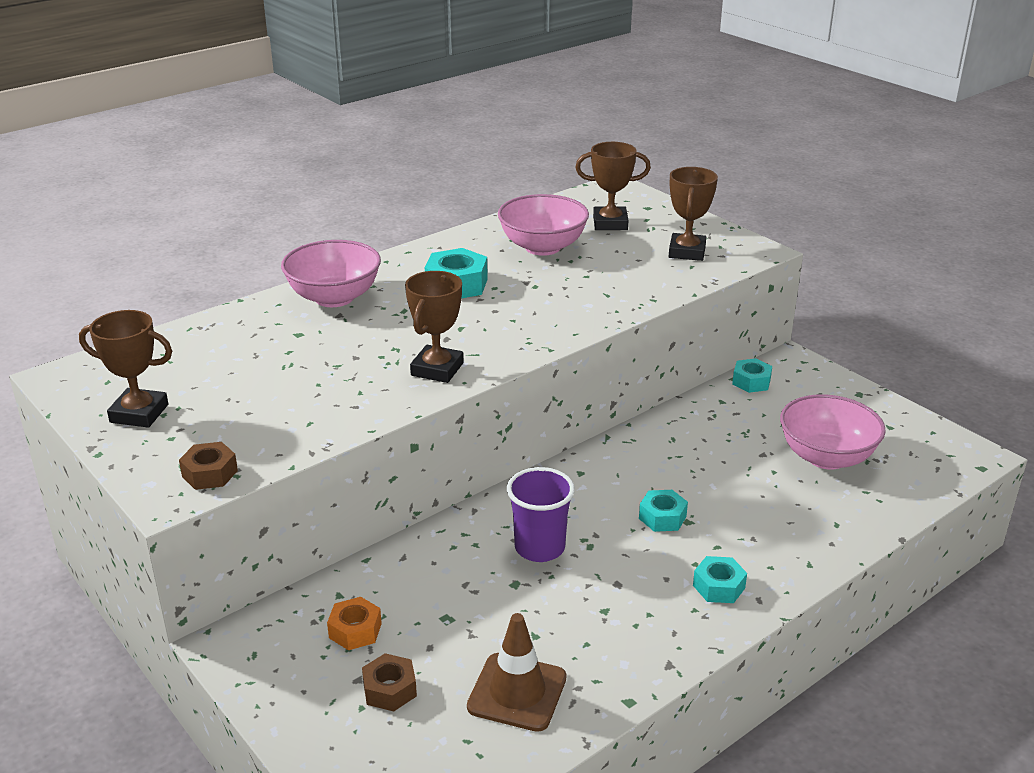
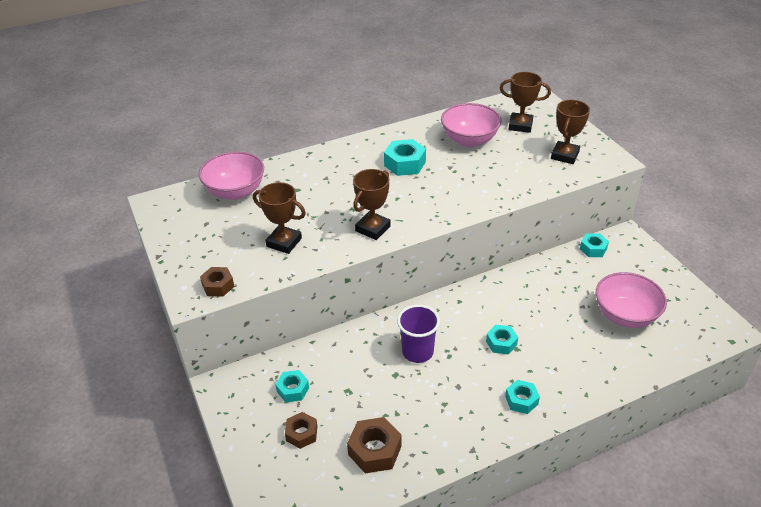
camera: 15 degrees right, 10 degrees up
brown trophy [79,310,172,428] -> brown trophy moved to [253,182,306,254]
pink bowl [281,240,381,307] -> pink bowl moved to [199,151,264,200]
orange nut [327,597,382,650] -> turquoise nut [275,370,309,402]
brown traffic cone [467,613,567,732] -> brown nut [347,417,401,473]

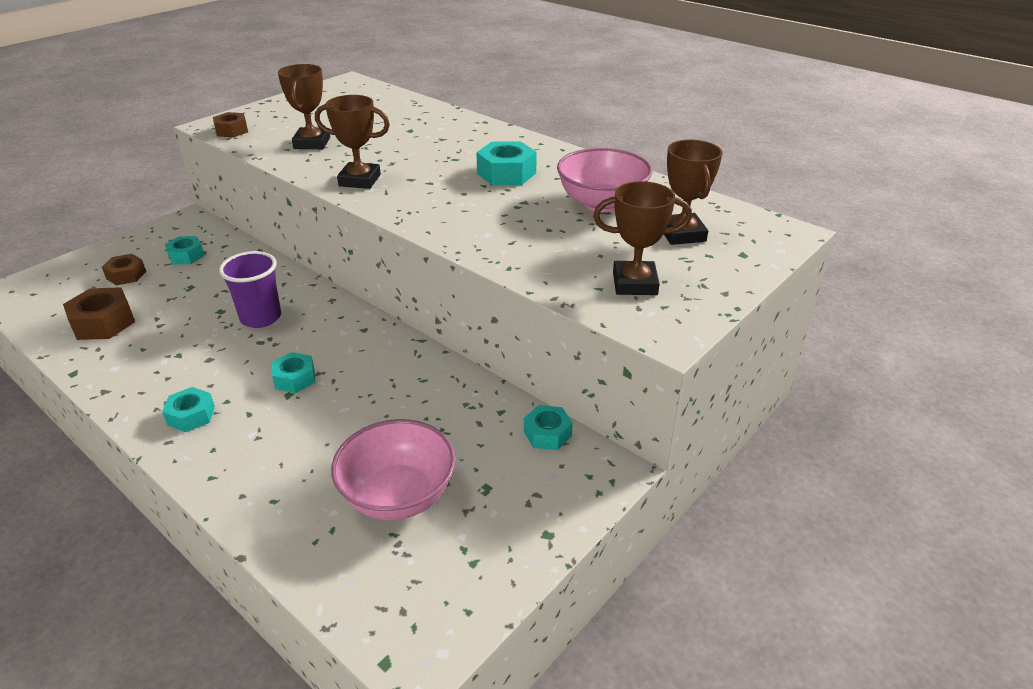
camera: 65 degrees right, 5 degrees down
pink bowl [199,151,264,200] -> none

